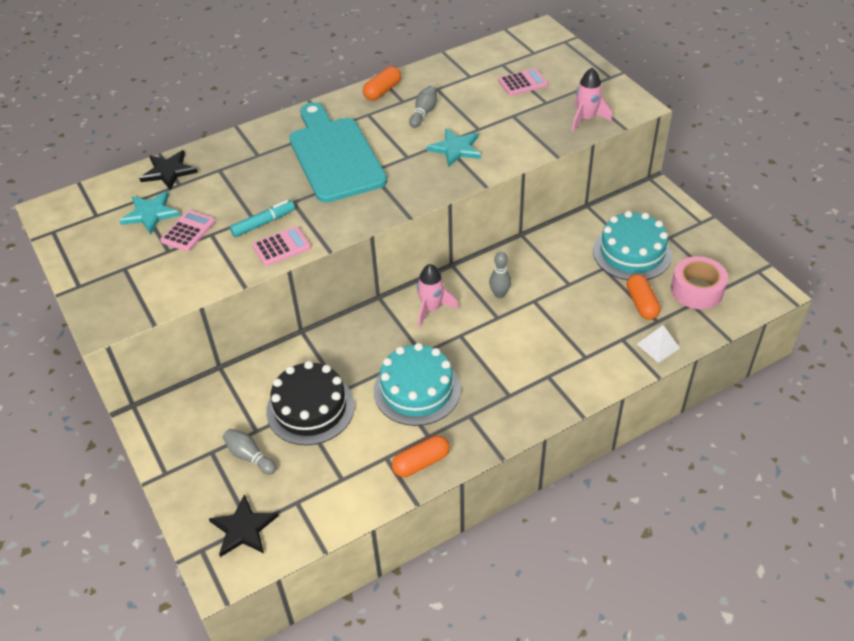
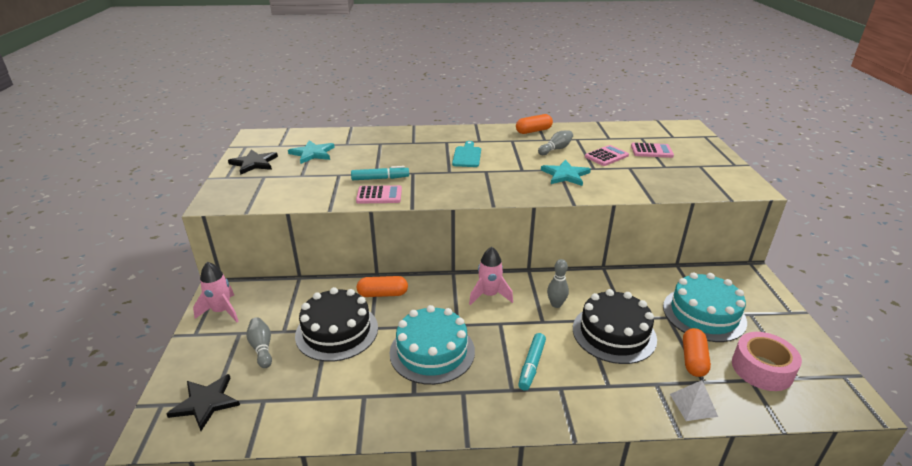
camera: 25 degrees right, 15 degrees down
black star [139,150,198,190] -> black star moved to [228,149,278,175]
pink calculator [160,210,216,252] -> pink calculator moved to [585,145,629,166]
turquoise cutting board [289,102,387,203] -> turquoise cutting board [452,141,481,167], size x0.44
orange capsule [392,435,450,477] -> orange capsule moved to [357,276,408,297]
pink rocket [572,68,612,132] -> pink rocket moved to [193,262,239,322]
none -> turquoise marker [518,333,546,391]
none -> black cake [573,289,657,364]

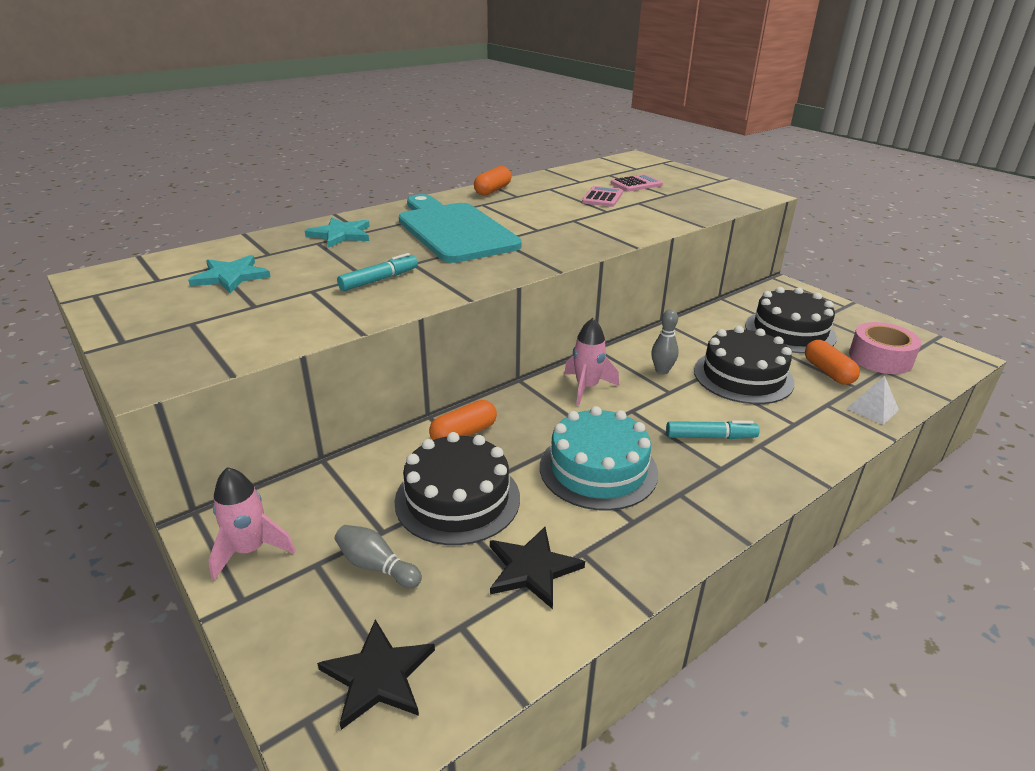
camera: 35 degrees left, 0 degrees up
black star [228,149,278,175] -> black star moved to [490,527,585,609]
pink calculator [356,185,402,204] -> none
turquoise cutting board [452,141,481,167] -> turquoise cutting board [399,194,522,263], size x2.25
turquoise marker [518,333,546,391] -> turquoise marker turned 75 degrees counterclockwise [666,421,760,439]
grey bowling pin [538,131,573,155] -> none
turquoise star [541,160,591,186] -> turquoise star moved to [305,218,370,248]
turquoise cake [663,272,747,342] -> black cake [745,287,837,354]

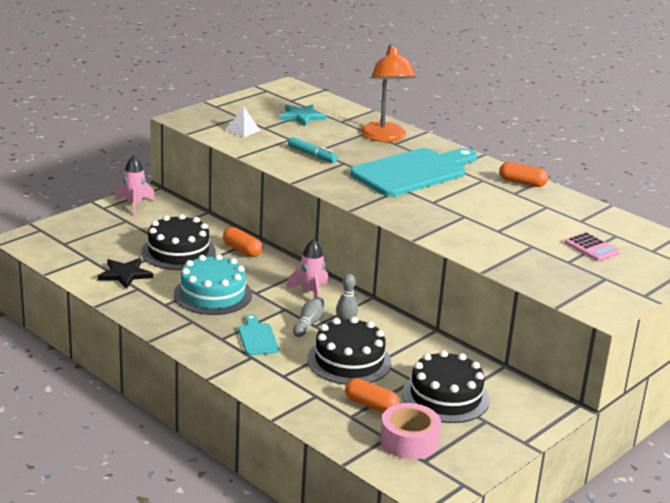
camera: 80 degrees right, 5 degrees down
turquoise star [305,218,370,248] -> orange lamp [361,44,416,142]
black star [317,619,435,730] -> none
grey bowling pin [335,525,422,588] -> grey bowling pin moved to [293,297,324,337]
pink calculator [582,186,623,207] -> none
turquoise marker [666,421,760,439] -> turquoise cutting board [238,315,279,355]
orange capsule [805,340,860,385] -> orange capsule turned 60 degrees clockwise [345,378,400,413]
white pyramid [846,376,899,425] -> white pyramid moved to [226,106,260,137]

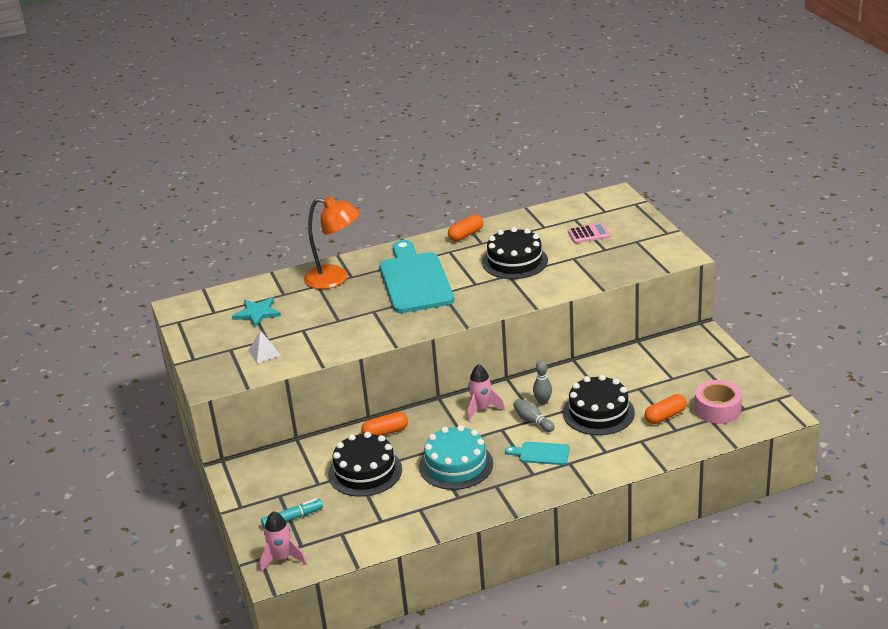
camera: 60 degrees left, 5 degrees up
black star [98,258,153,289] -> none
pink rocket [115,155,155,215] -> pink rocket moved to [259,511,307,572]
turquoise marker [288,137,337,163] -> turquoise marker moved to [261,499,323,529]
black cake [402,350,490,423] -> black cake moved to [482,227,548,279]

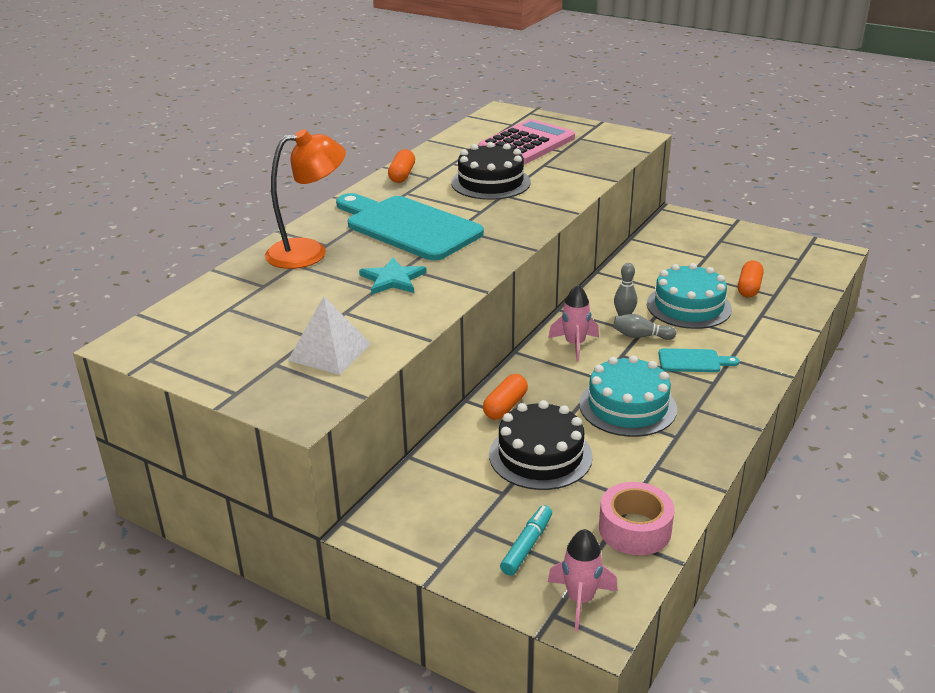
camera: 40 degrees left, 0 degrees up
turquoise star [232,297,281,327] -> turquoise star moved to [359,257,427,295]
white pyramid [248,331,281,363] -> white pyramid [288,297,371,375], size x1.59
turquoise cutting board [505,442,570,465] -> turquoise cutting board turned 150 degrees counterclockwise [659,348,740,372]
black cake [563,375,635,435] -> turquoise cake [647,263,732,329]
pink calculator [568,223,610,243] -> pink calculator [478,119,575,164], size x2.03
pink tape [695,380,742,424] -> pink tape moved to [599,482,675,555]

